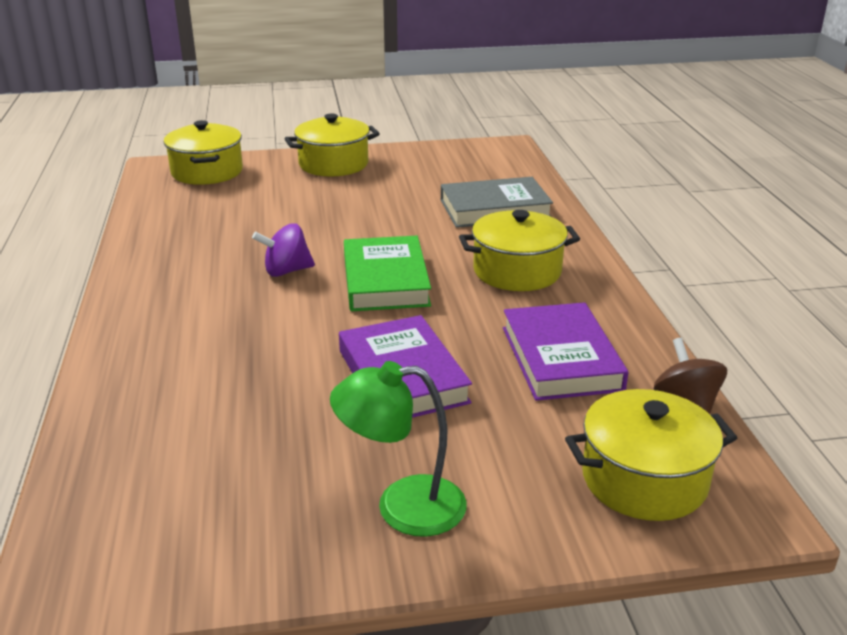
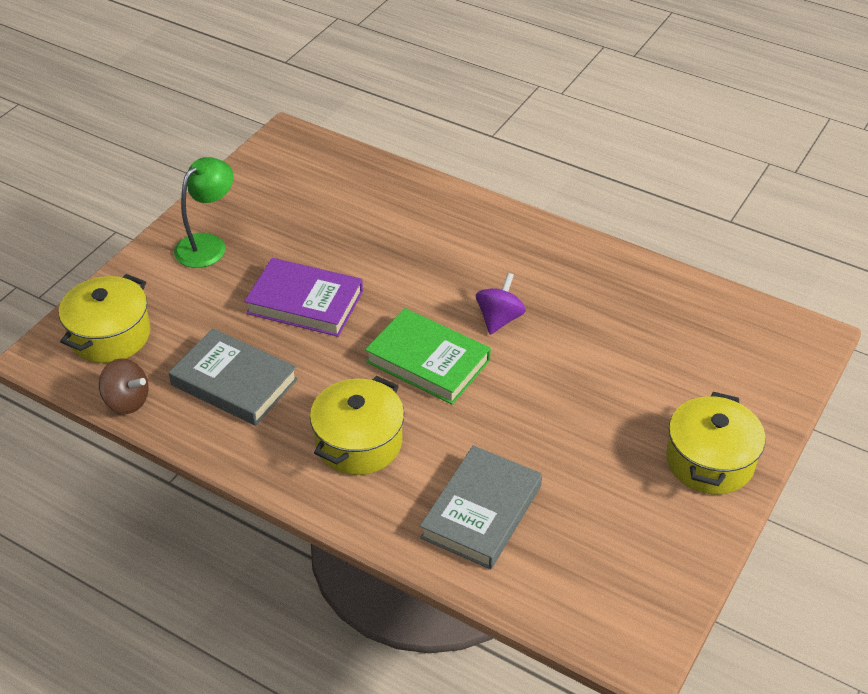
camera: 130 degrees right, 15 degrees up
yellow pot [164,120,243,185] -> none
purple book [503,302,628,401] -> grey book [168,328,298,426]

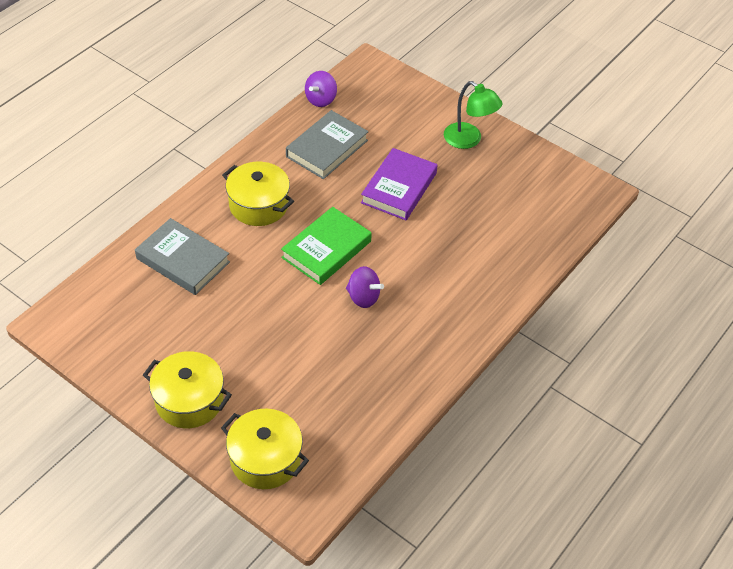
camera: 95 degrees right, 5 degrees up
yellow pot [59,274,151,363] -> yellow pot moved to [221,409,309,489]
brown spinning top [99,358,149,414] -> purple spinning top [305,71,337,107]

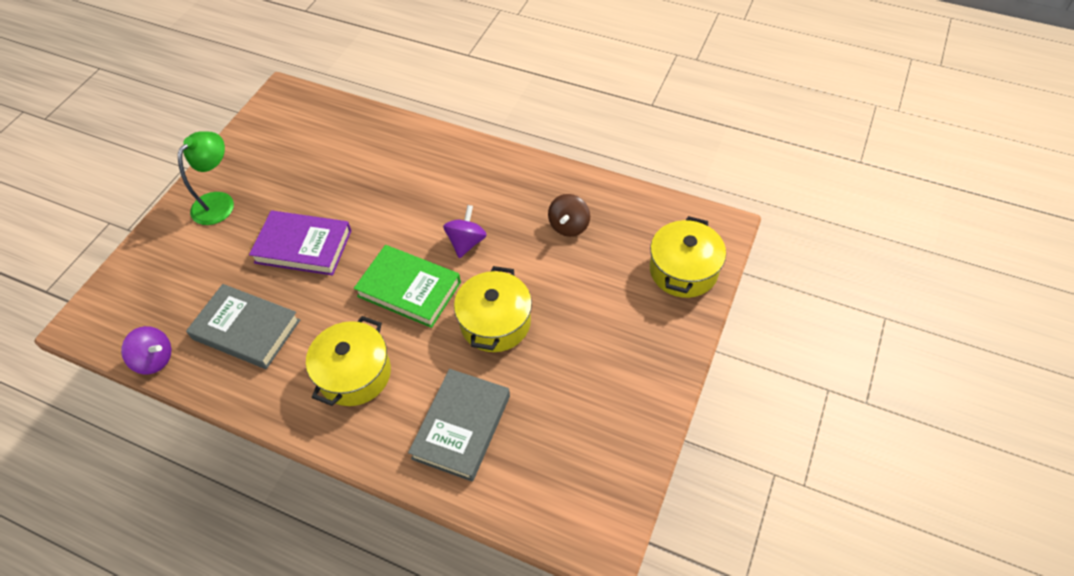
camera: 100 degrees left, 5 degrees up
yellow pot [143,351,232,428] -> yellow pot moved to [454,266,532,352]
none -> brown spinning top [548,194,590,237]

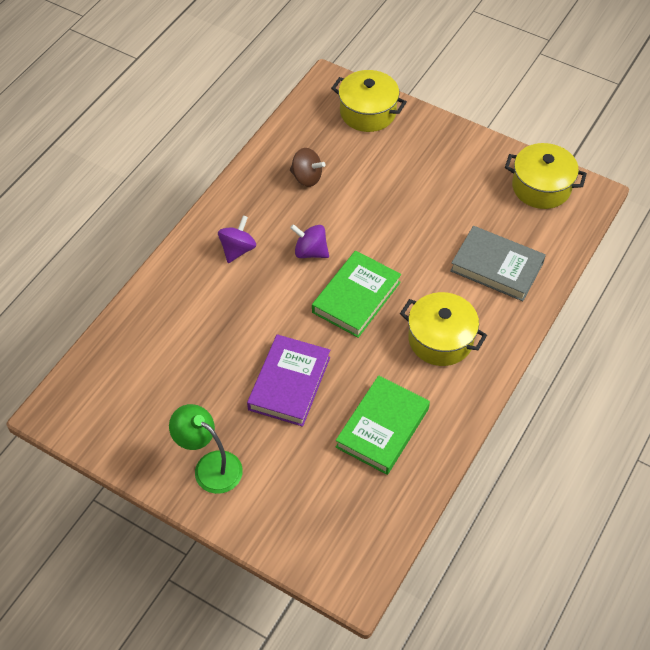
camera: 85 degrees left, 0 degrees up
purple spinning top [121,326,171,374] -> purple spinning top moved to [218,215,256,263]
grey book [186,284,300,369] -> green book [336,375,430,475]
yellow pot [454,266,532,352] -> yellow pot moved to [505,143,587,209]

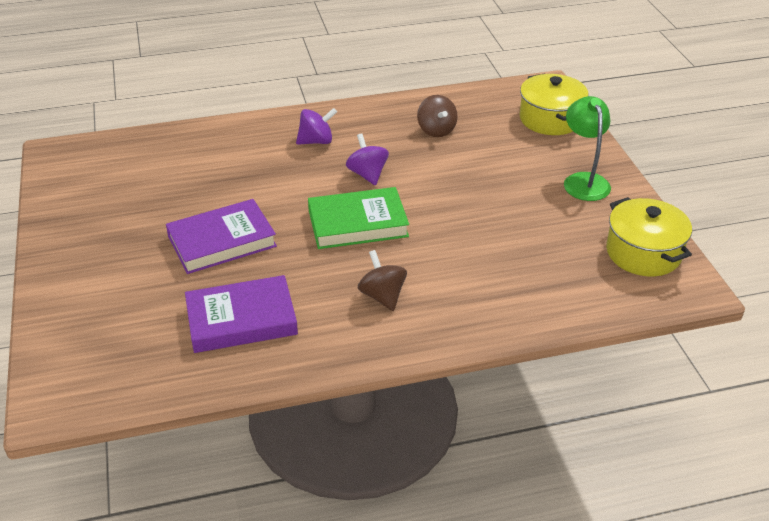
camera: 45 degrees right, 15 degrees down
green lamp [169,404,243,494] -> green lamp moved to [564,96,611,201]
green book [336,375,430,475] -> purple book [185,275,298,353]
yellow pot [400,292,487,366] -> brown spinning top [358,250,407,311]
grey book [450,226,546,301] -> none

